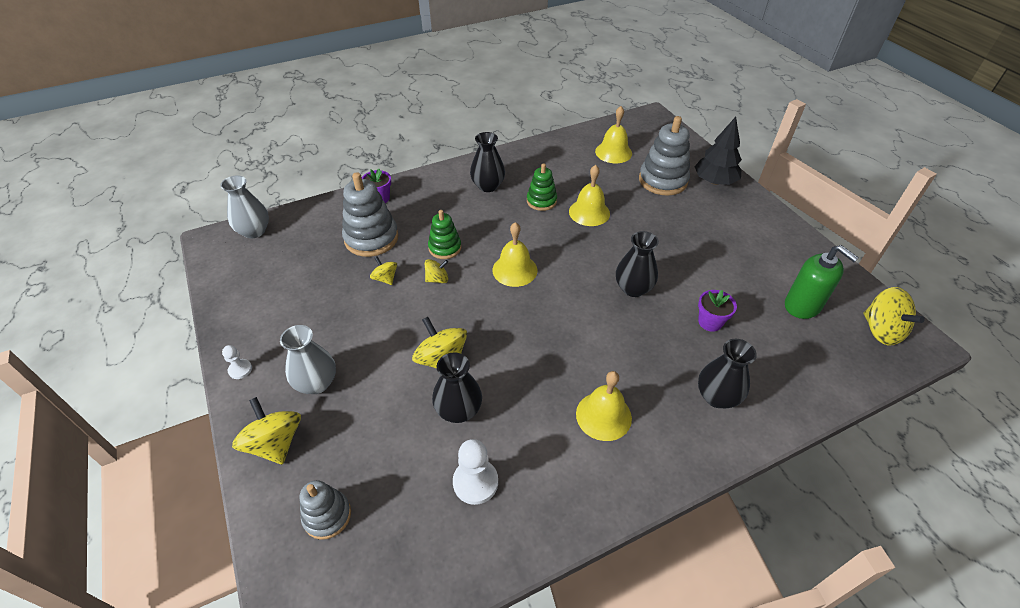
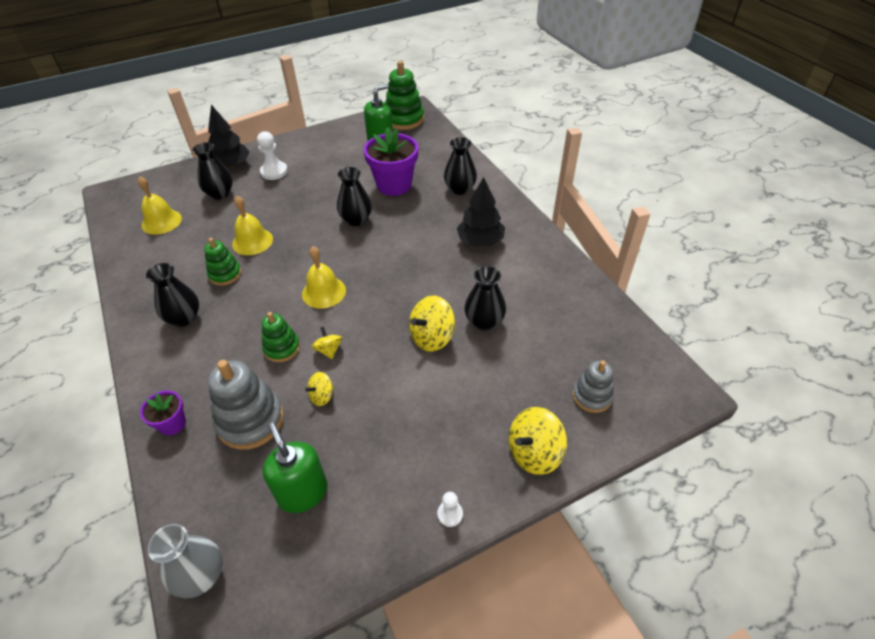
camera: 90 degrees left, 0 degrees up
grey vase [280,325,336,394] -> none
white pawn [453,439,498,505] -> white pawn moved to [257,131,288,180]
yellow bell [576,371,632,441] -> black tree [457,177,505,246]
grey stacking toy [639,116,690,196] -> black vase [192,142,233,199]
purple flower pot [698,290,737,332] -> purple flower pot [364,127,418,196], size x1.95
yellow spinning top [863,287,925,345] -> green stacking toy [385,61,424,130]
none -> green soap dispenser [262,422,327,513]

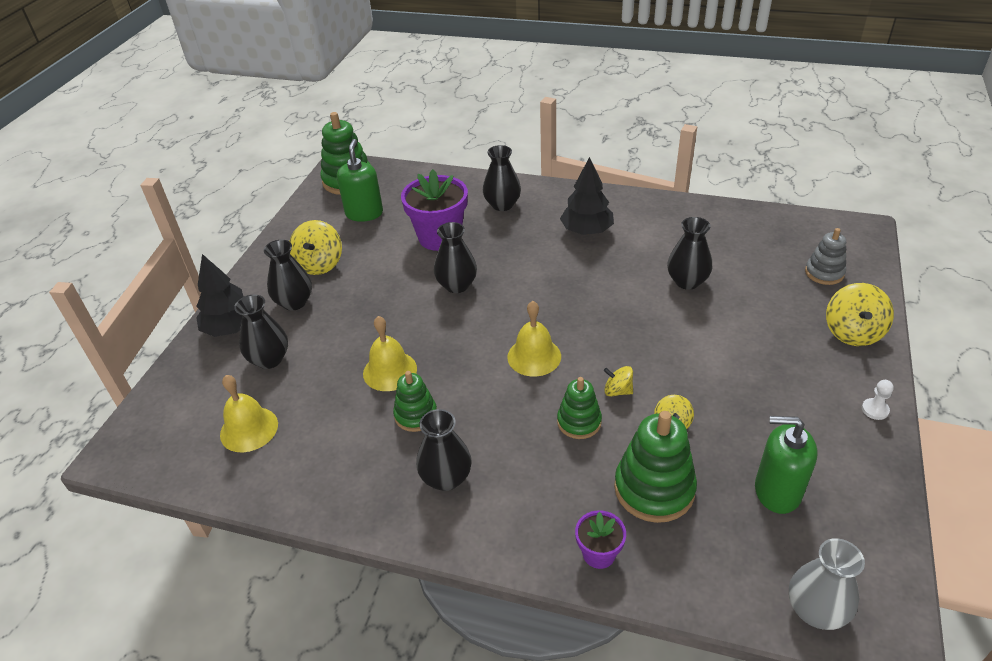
camera: 45 degrees left, 5 degrees down
grey stacking toy [208,360,284,450] -> green stacking toy [614,411,697,523]
white pawn [257,131,288,180] -> black vase [264,240,312,311]
yellow spinning top [409,295,455,352] -> yellow spinning top moved to [289,220,342,275]

